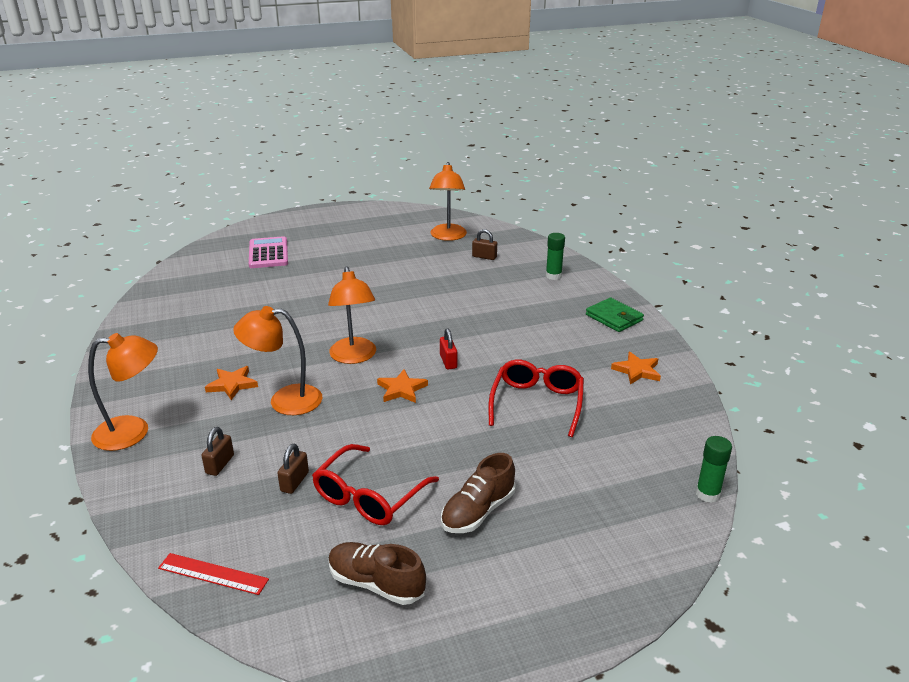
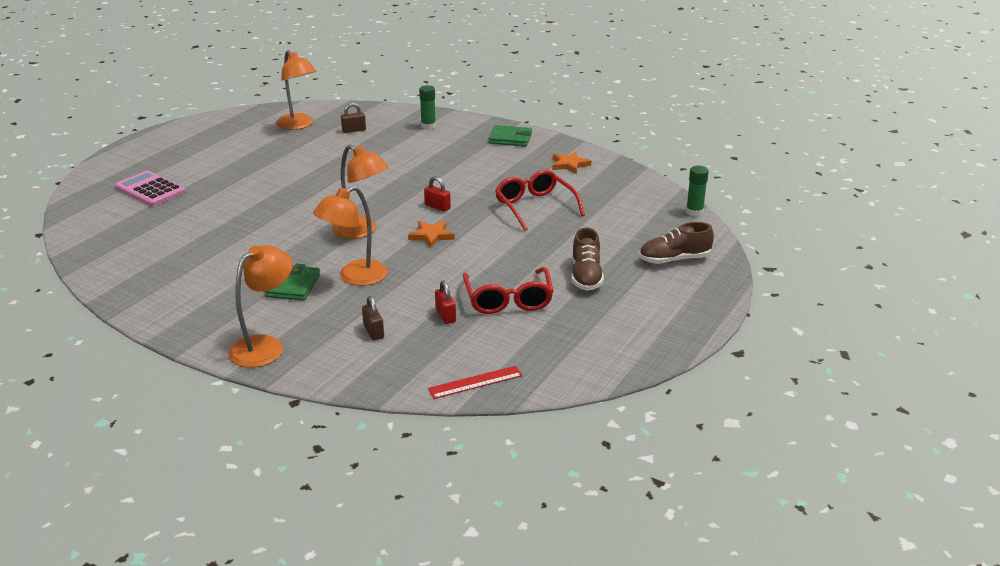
camera: 40 degrees left, 0 degrees up
orange star [205,366,258,400] -> green wallet [264,264,320,301]
brown padlock [277,444,309,494] -> red padlock [435,280,456,324]
brown shoe [328,542,426,605] -> brown shoe moved to [639,222,714,264]

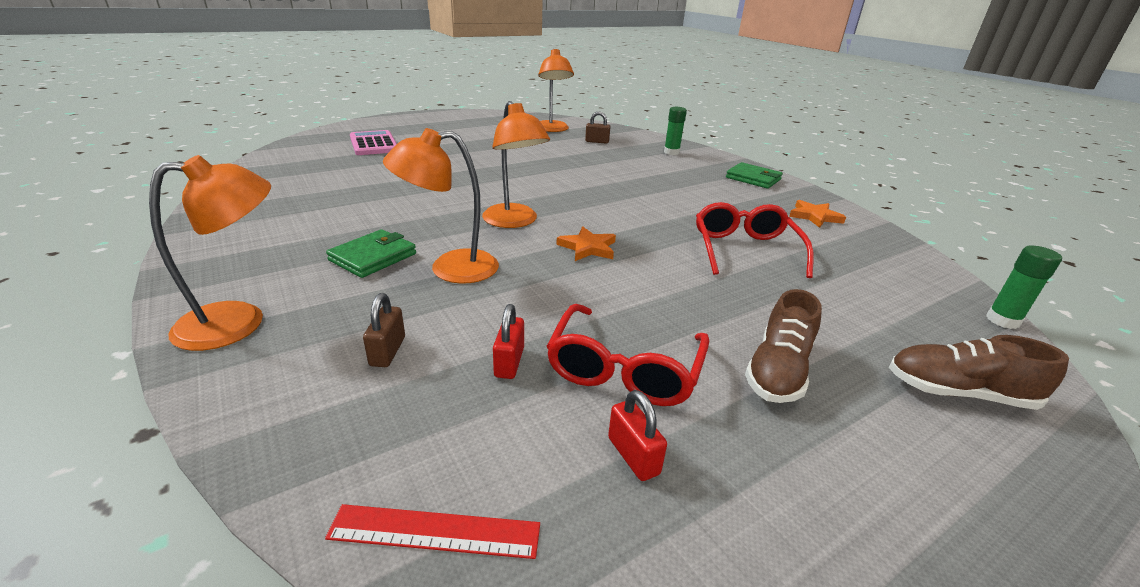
camera: 25 degrees right, 0 degrees up
red padlock [424,176,451,212] -> red padlock moved to [608,390,667,481]

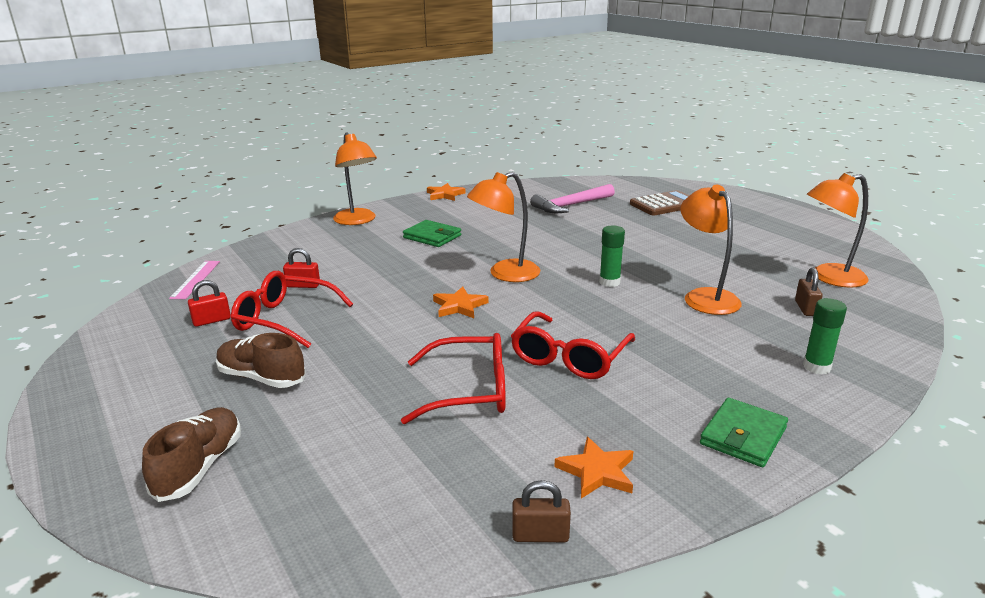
camera: 90 degrees right, 5 degrees down
red ruler [325,504,540,559] -> pink ruler [169,261,220,299]
pink calculator [350,130,397,155] -> brown calculator [630,190,690,216]
brown padlock [363,293,405,367] -> brown padlock moved to [512,480,571,542]
orange lamp [383,128,499,284] -> orange lamp moved to [680,185,742,315]
green glue stick [986,246,1062,329] -> green glue stick moved to [599,225,625,287]
none -> orange star [427,183,465,201]
none -> red glasses [511,311,635,379]
none -> pink hammer [530,184,615,213]

